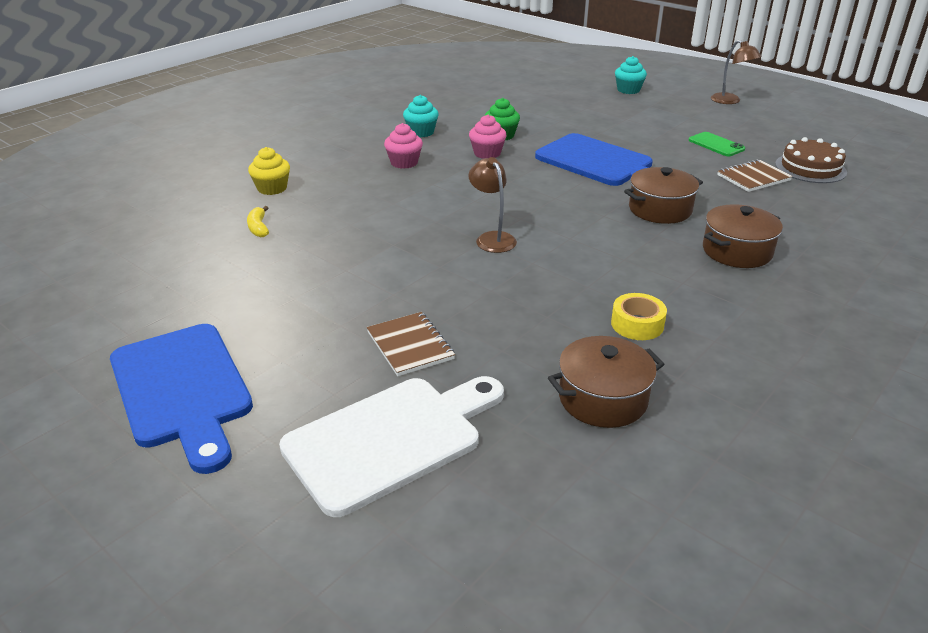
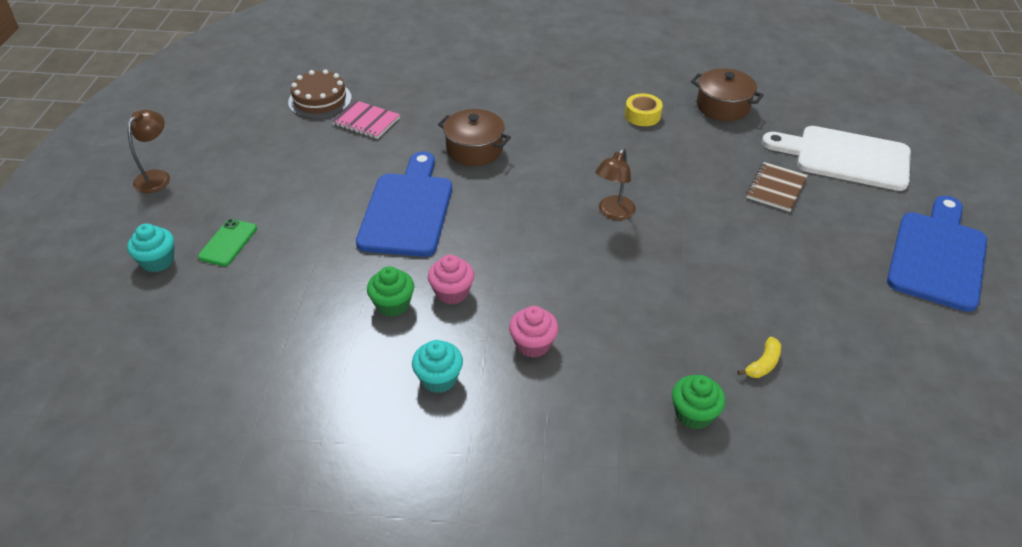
camera: 125 degrees left, 10 degrees up
yellow cupcake [248,147,290,195] -> green cupcake [672,375,725,430]
green phone [688,132,745,156] -> green phone moved to [198,219,257,266]
brown pot [703,204,783,268] -> none
brown notebook [717,159,793,192] -> pink notebook [332,100,400,139]

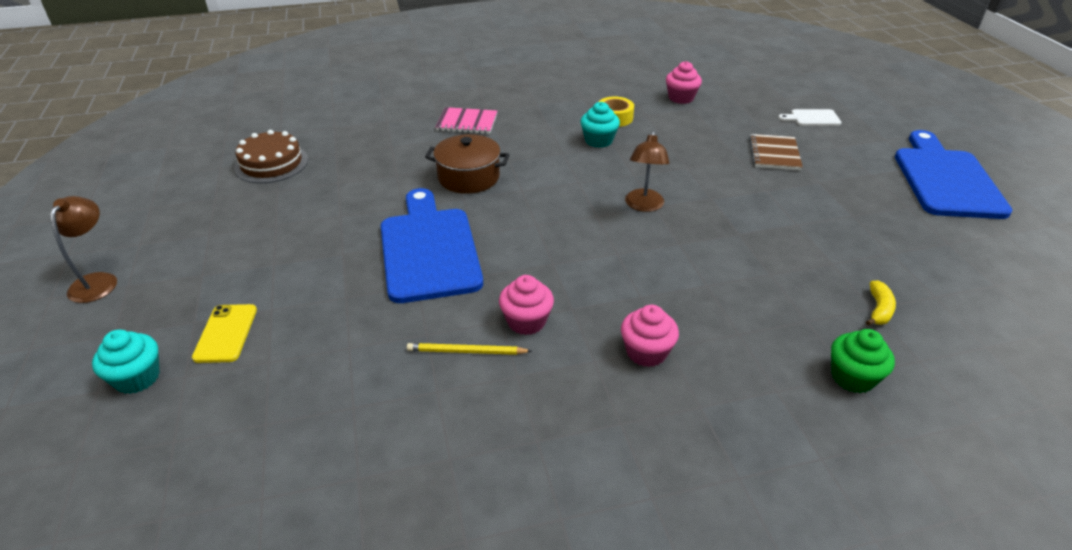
camera: 20 degrees left, 5 degrees down
green phone [198,219,257,266] -> yellow phone [192,304,257,363]
pink notebook [332,100,400,139] -> pink notebook moved to [436,107,497,134]
green cupcake [367,266,414,317] -> yellow pencil [407,343,532,355]
turquoise cupcake [412,340,463,393] -> turquoise cupcake moved to [580,102,620,148]
brown pot [691,68,764,121] -> pink cupcake [666,61,702,104]
white cutting board [762,126,911,191] -> white cutting board [778,109,841,126], size x0.43

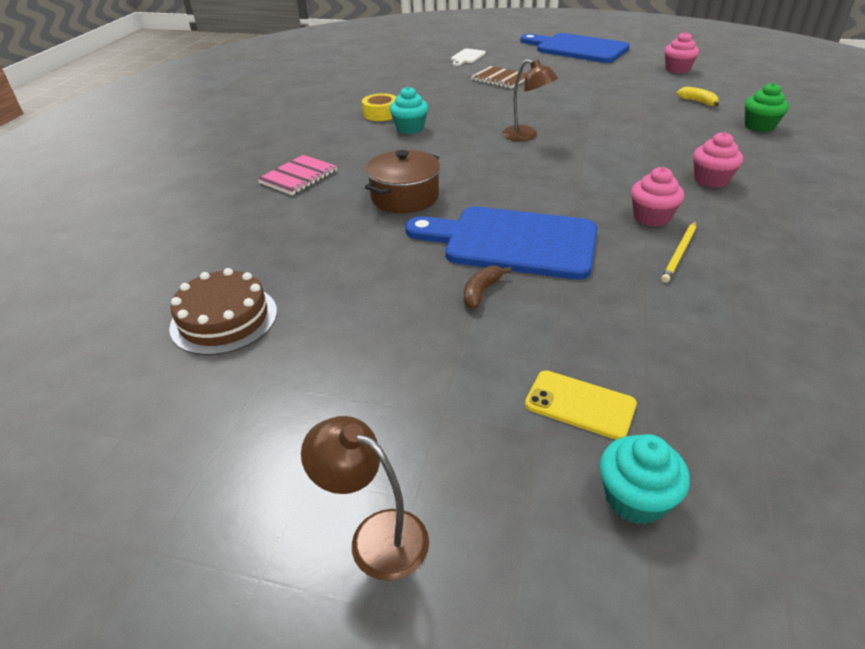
camera: 60 degrees left, 0 degrees up
pink cupcake [666,61,702,104] -> pink cupcake moved to [665,32,699,73]
none -> brown banana [464,265,512,309]

